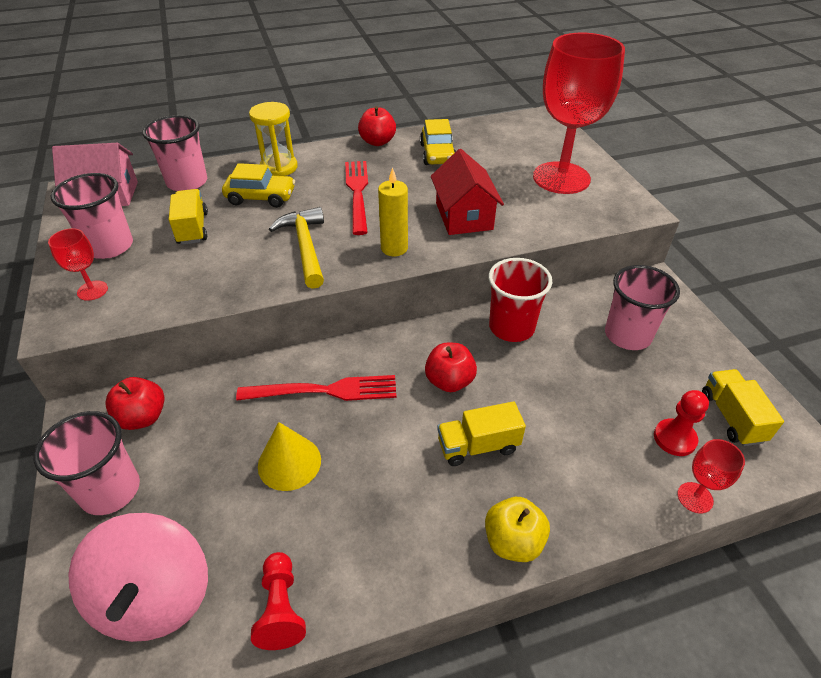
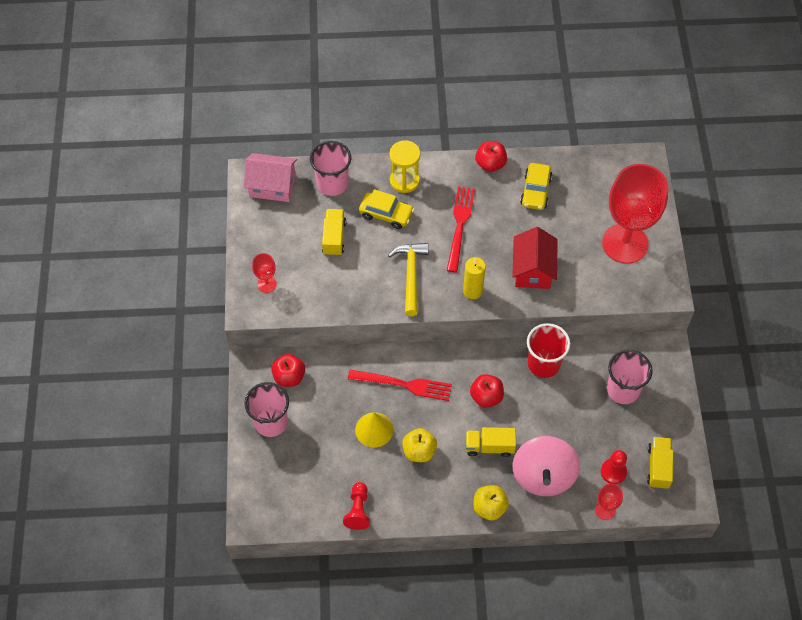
camera: 15 degrees right, 15 degrees up
pink cup [51,173,133,259] -> none
pink spinning top [68,513,208,642] -> pink spinning top moved to [513,436,580,496]
none -> yellow apple [402,428,437,462]

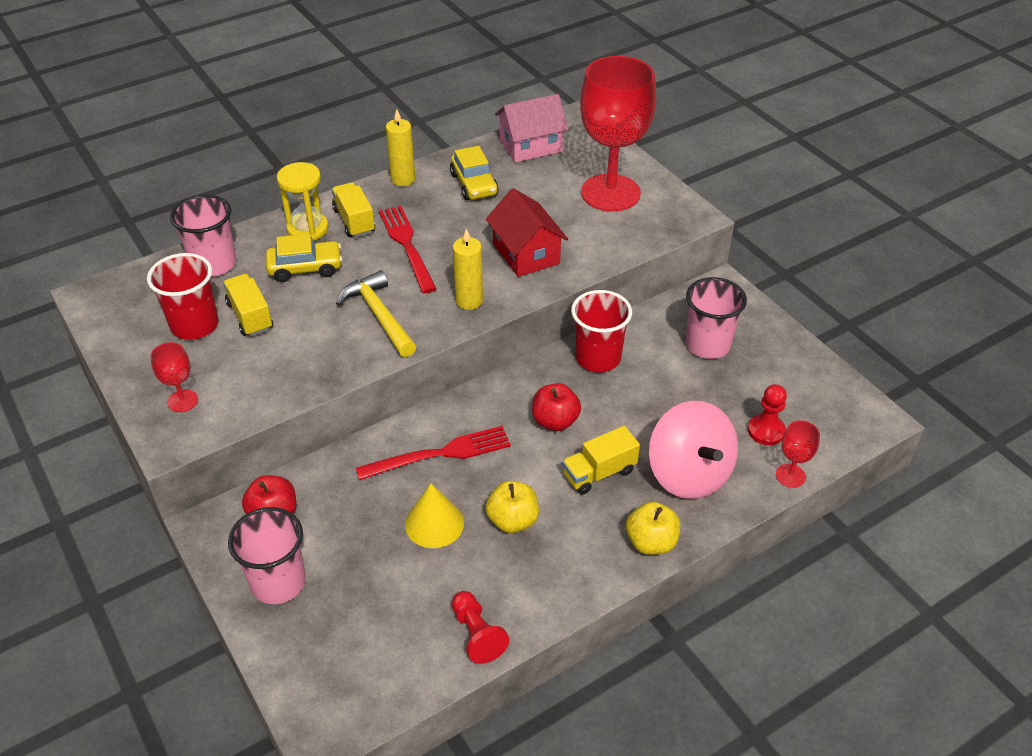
camera: 30 degrees left, 15 degrees down
pink house [244,153,297,202] -> pink house moved to [495,94,568,163]
red apple [475,141,507,172] -> yellow candle [386,109,415,186]
yellow truck [647,437,673,489] -> yellow truck moved to [332,182,375,238]
none -> red cup [147,253,219,340]

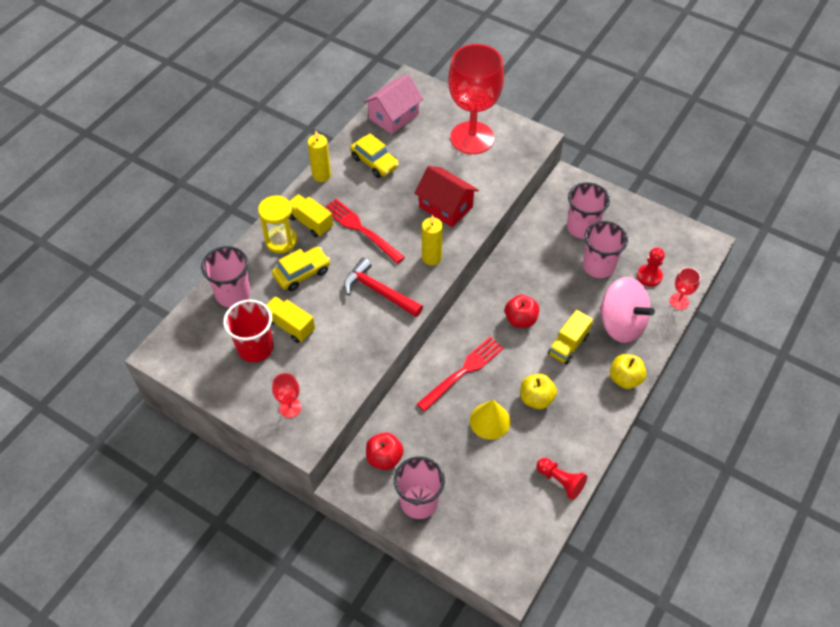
camera: 25 degrees left, 10 degrees up
yellow hammer [336,270,416,357] -> red hammer [344,258,423,317]
red cup [571,290,632,372] -> none
none -> pink cup [583,221,628,278]

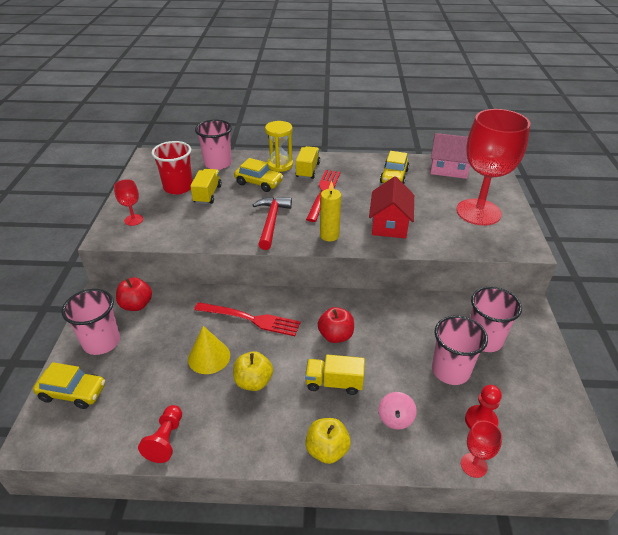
camera: 60 degrees right, 15 degrees down
yellow candle [308,131,331,182] -> none
pink spinning top [599,277,655,343] -> pink spinning top [378,392,417,430], size x0.47
none -> yellow car [33,362,105,409]

